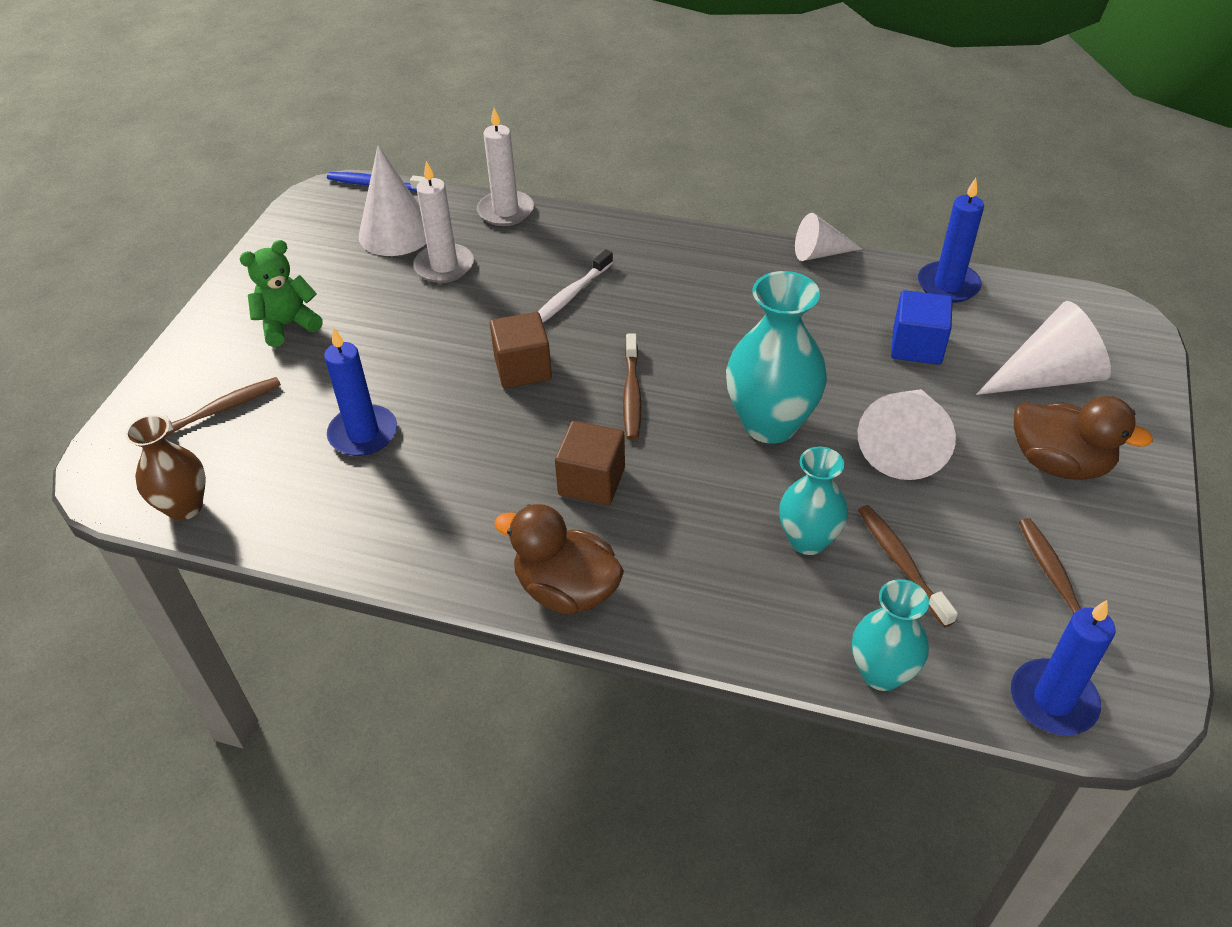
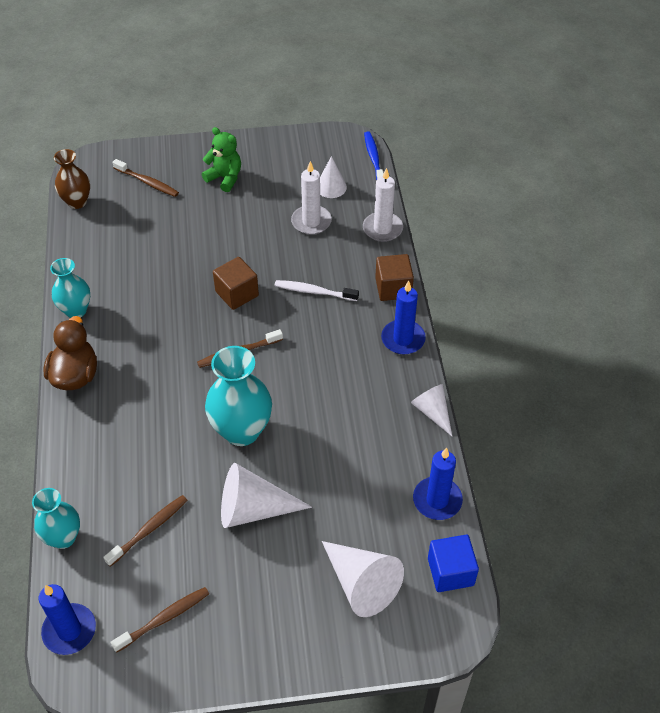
camera: 65 degrees right, 5 degrees up
blue candle [324,327,397,456] -> blue candle moved to [381,281,426,354]
white cone [359,146,426,256] -> white cone [320,156,347,198], size x0.62
brown cube [555,421,625,505] -> brown cube moved to [375,254,414,301]
turquoise vase [779,446,848,555] -> turquoise vase moved to [50,258,90,318]
blue cube [891,290,953,365] -> blue cube moved to [428,534,479,592]
brown duck [1014,396,1153,480] -> none

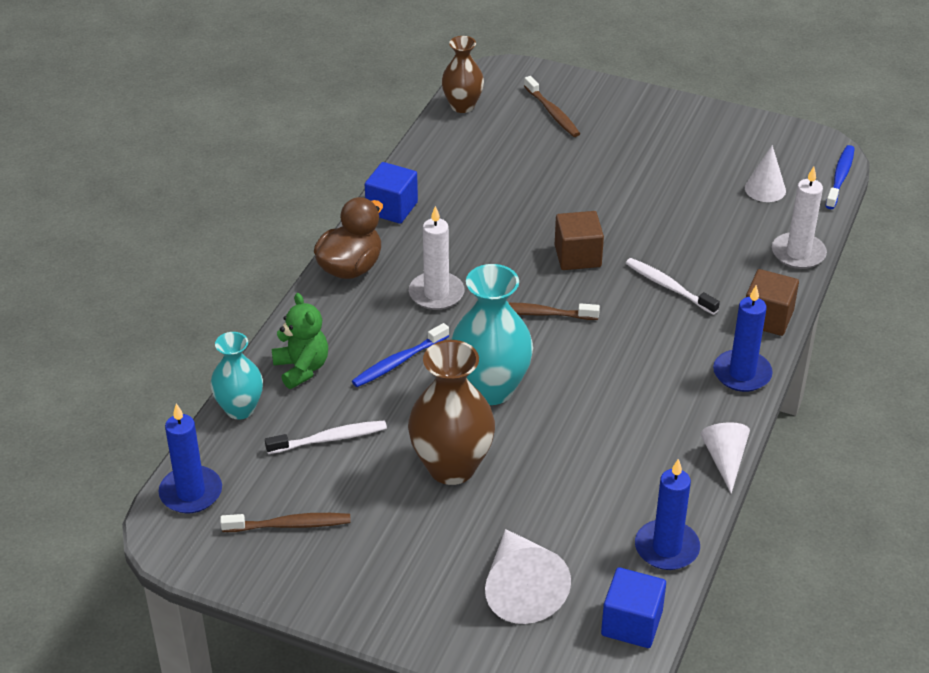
camera: 30 degrees right, 10 degrees down
turquoise vase [50,258,90,318] -> blue cube [365,162,418,224]
brown toothbrush [103,495,188,567] -> white toothbrush [265,420,387,454]
green teddy bear [202,127,241,192] -> green teddy bear moved to [272,293,328,389]
white cone [221,463,312,528] -> brown vase [408,340,495,485]
white candle [291,161,332,235] -> white candle moved to [409,206,464,310]
none -> blue toothbrush [352,323,449,387]

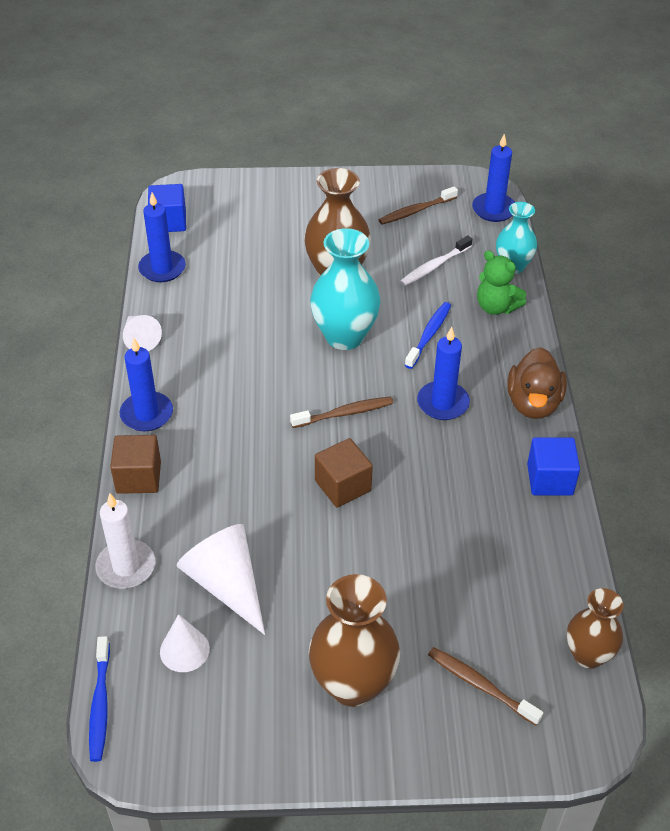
camera: 155 degrees right, 5 degrees up
white candle [409,206,464,310] -> blue candle [417,327,470,420]
white cone [485,529,571,624] -> white cone moved to [177,524,265,635]
white toothbrush [626,258,720,315] -> none
none -> brown vase [309,574,400,707]

